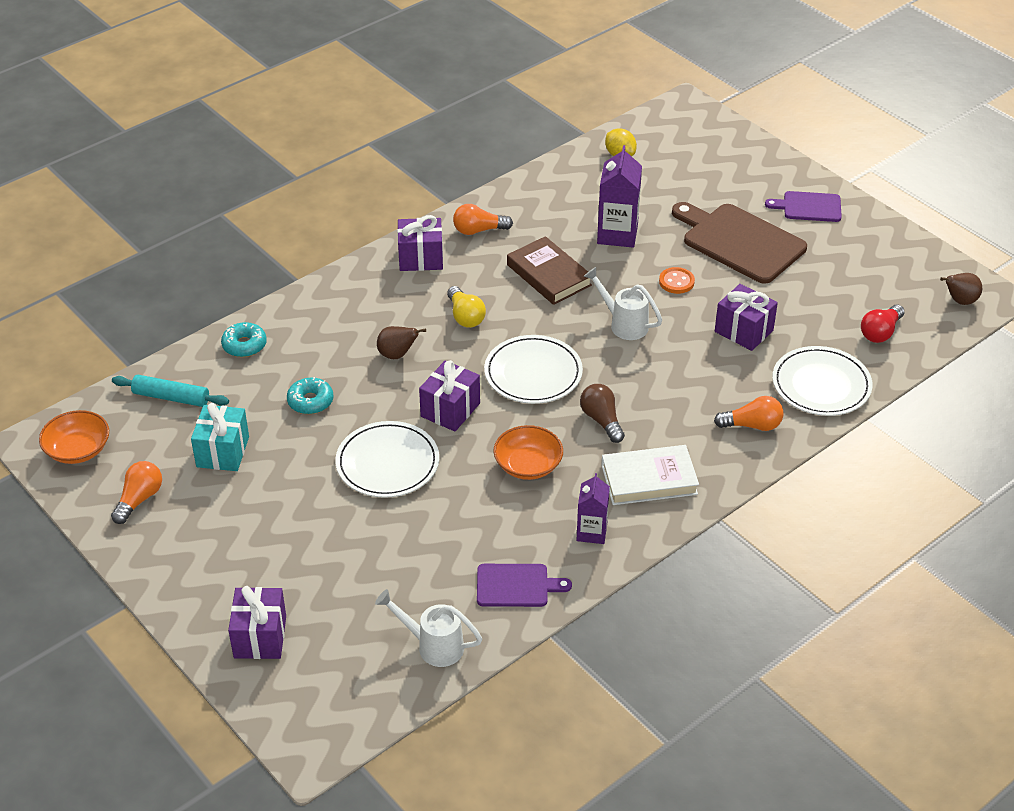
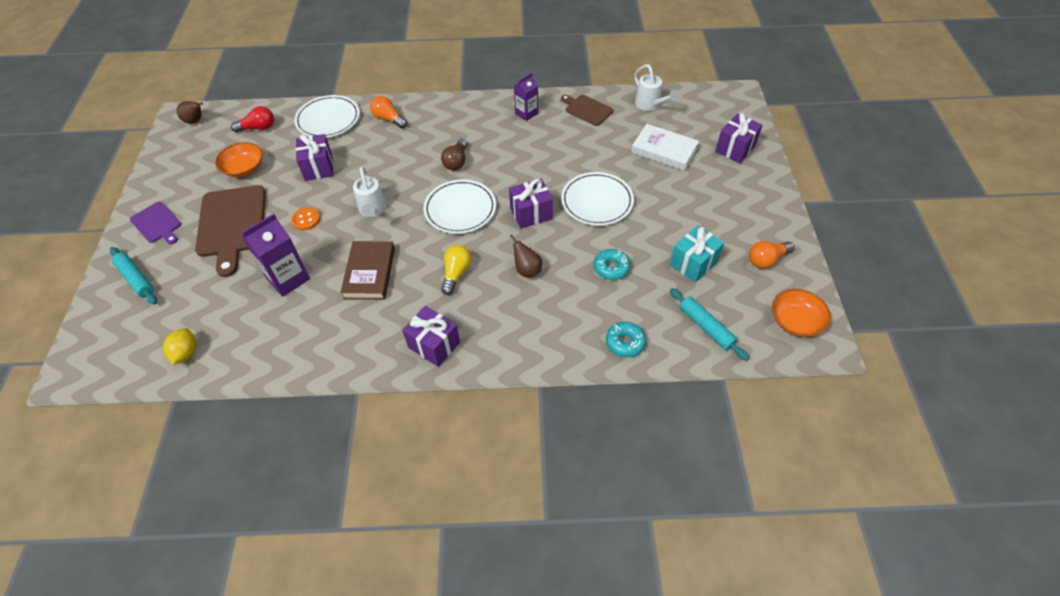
camera: 140 degrees left, 10 degrees up
orange light bulb [453,204,513,235] -> none
purple cutting board [477,564,572,607] -> brown cutting board [561,95,614,126]
orange bowl [493,425,563,480] -> orange bowl moved to [215,142,263,177]
white book [601,445,699,505] -> white book moved to [632,124,699,171]
none -> turquoise rolling pin [110,247,157,304]

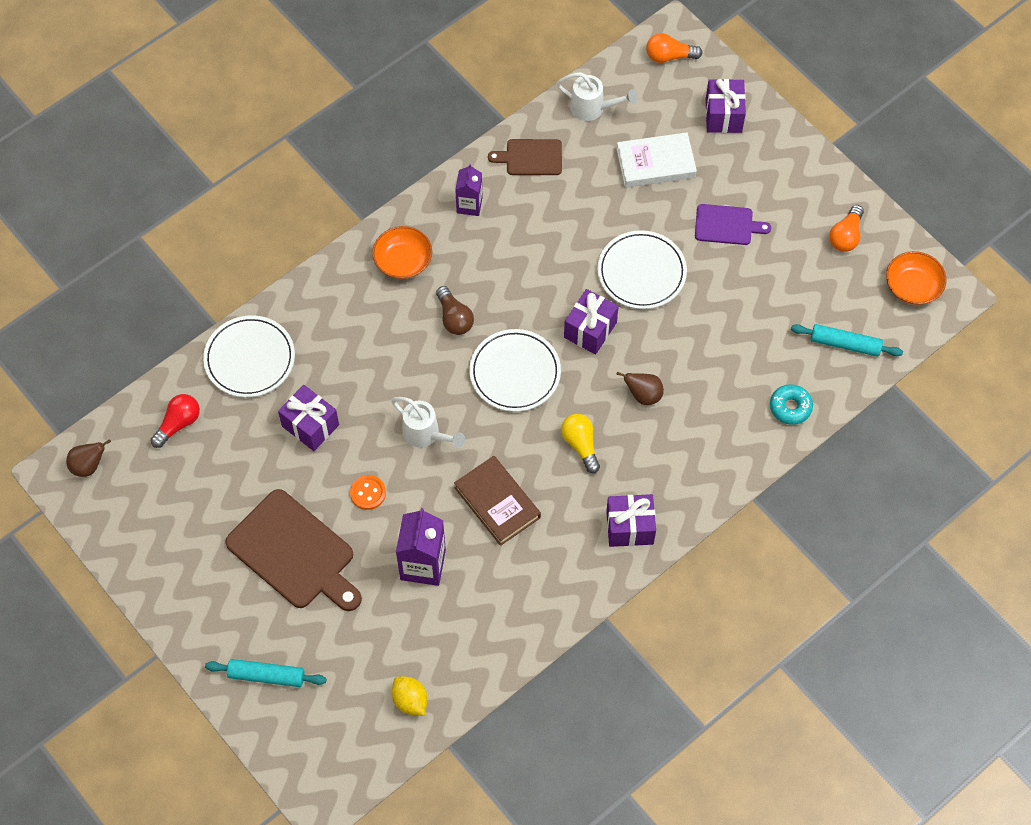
camera: 40 degrees left, 10 degrees up
purple cutting board [130,202,181,244] -> purple cutting board moved to [695,204,771,245]
orange bowl [215,142,263,177] -> orange bowl moved to [372,226,432,279]
orange light bulb [370,96,407,128] -> orange light bulb moved to [646,33,703,63]
turquoise donut [594,249,630,280] -> none
turquoise gift [670,225,724,283] -> none

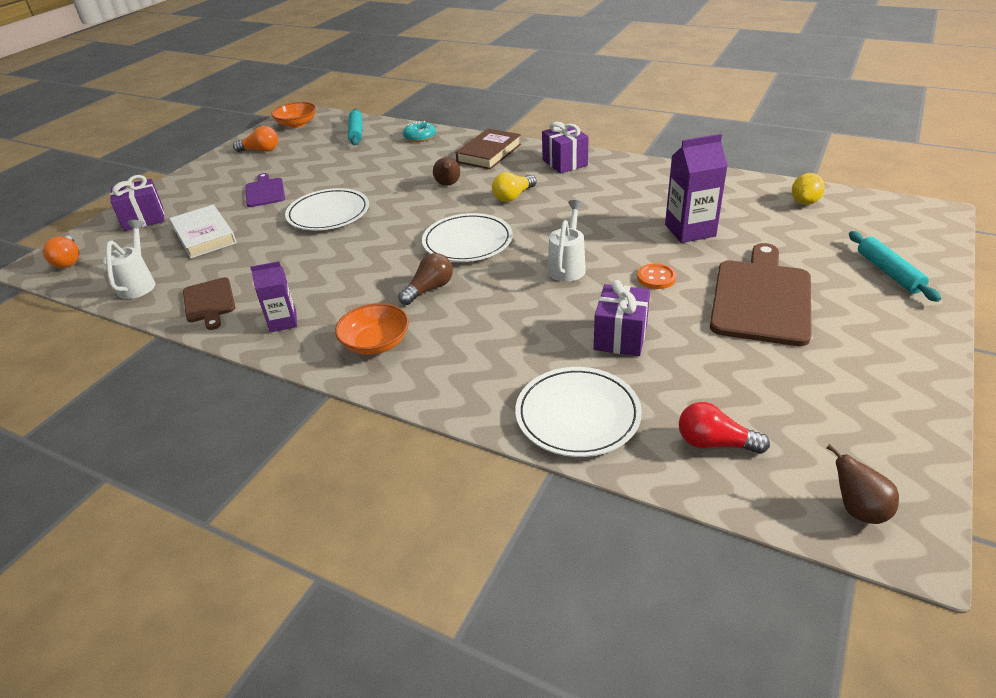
camera: 110 degrees left, 25 degrees down
brown book [454,456,541,546] -> brown book moved to [456,128,521,169]
purple gift [564,289,619,354] -> none

